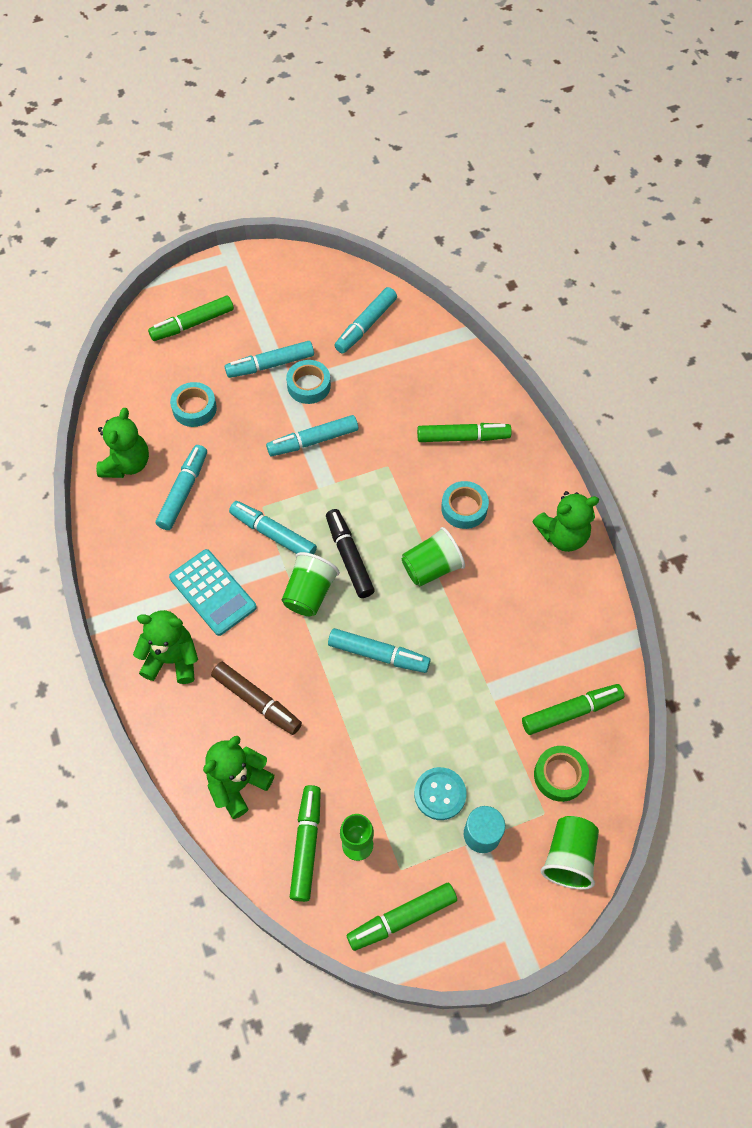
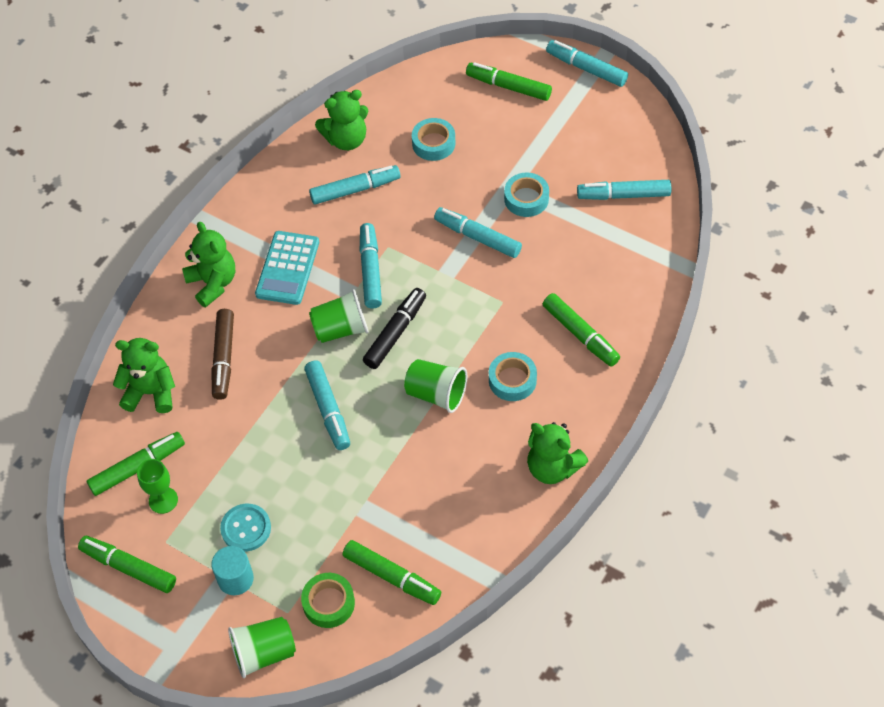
camera: 55 degrees right, 5 degrees down
turquoise marker [225,341,314,378] -> turquoise marker moved to [546,40,628,87]

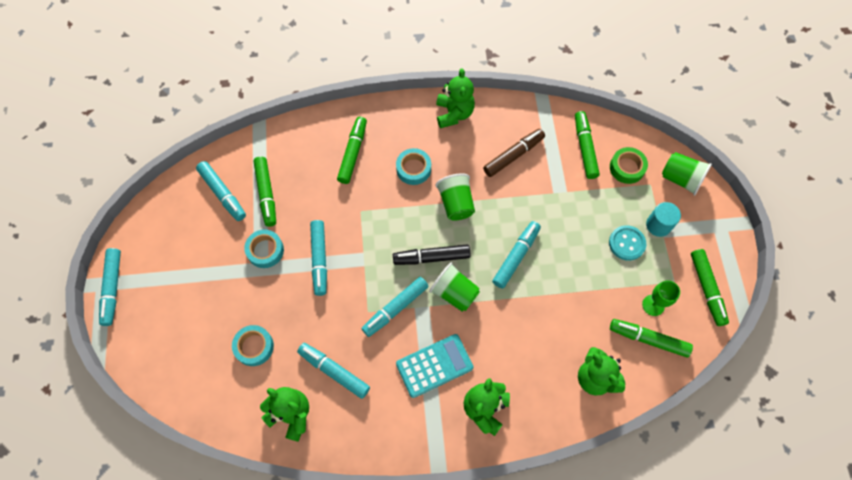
camera: 130 degrees left, 10 degrees up
brown marker [211,309,234,400] -> brown marker moved to [483,129,545,177]
green marker [466,62,552,101] -> green marker moved to [253,157,276,227]

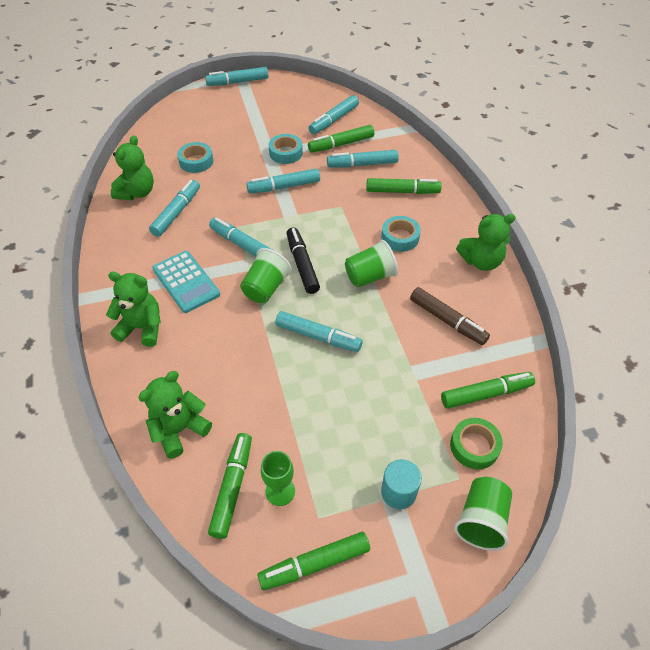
camera: 80 degrees right, 15 degrees down
turquoise button [609,225,646,261] -> none
none -> turquoise marker [327,150,399,167]

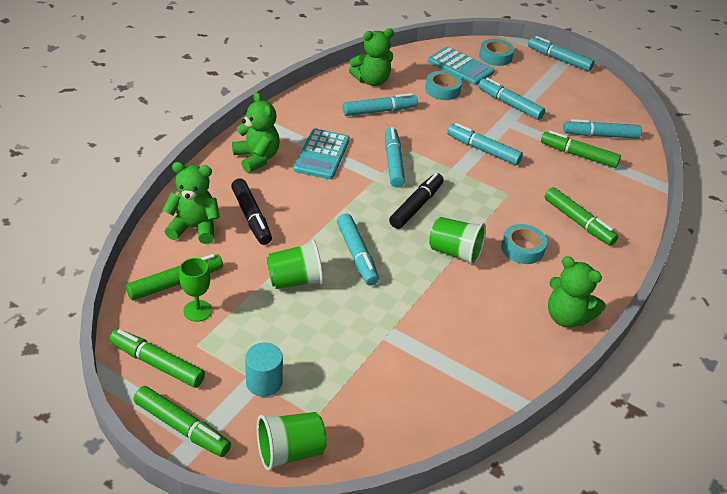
camera: 45 degrees right, 10 degrees down
green cup [240,248,292,303] -> green cup moved to [267,240,323,289]
turquoise tape [269,134,303,164] -> turquoise tape moved to [479,39,514,66]
turquoise marker [327,150,399,167] -> turquoise marker moved to [478,77,545,120]
brown marker [410,287,490,345] -> none
green marker [441,372,535,409] -> green marker moved to [134,386,231,457]
green tape [450,418,503,469] -> none
none -> black marker [231,178,272,245]
none -> turquoise calculator [428,47,494,85]

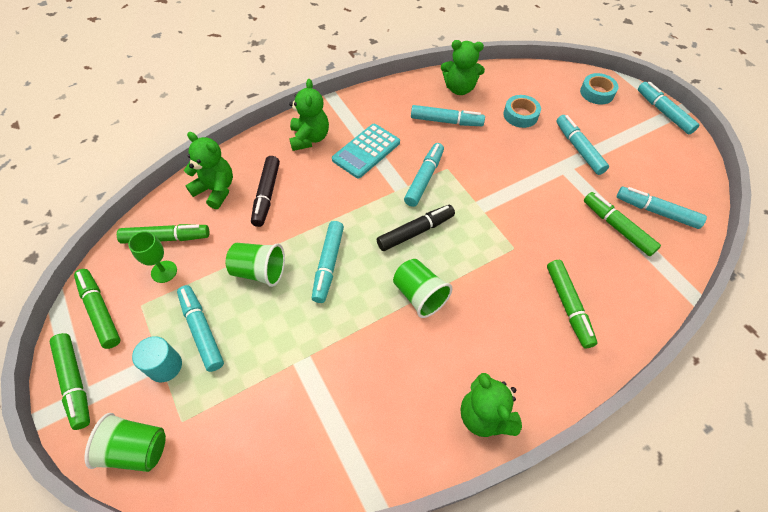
camera: 30 degrees right, 15 degrees up
turquoise calculator [428,47,494,85] -> none
turquoise marker [447,123,523,165] -> turquoise marker moved to [177,285,224,372]
turquoise tape [501,224,547,264] -> none

